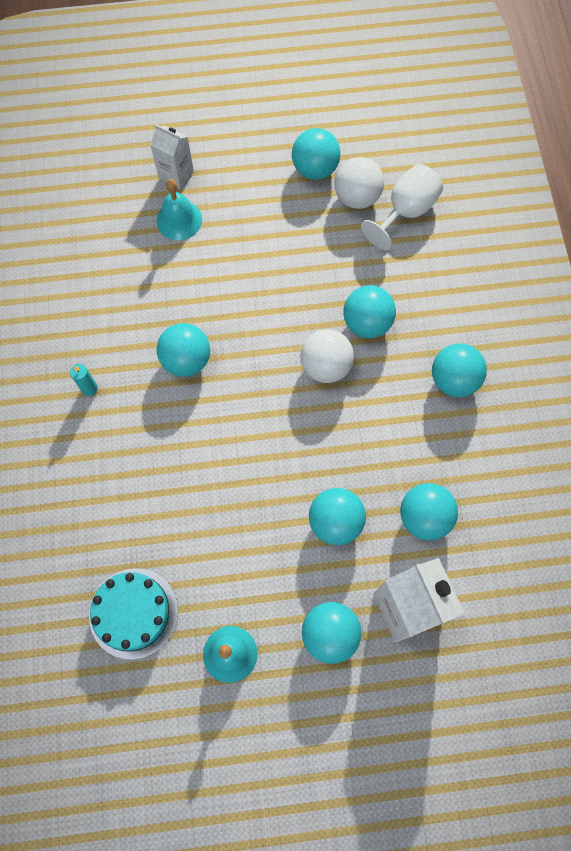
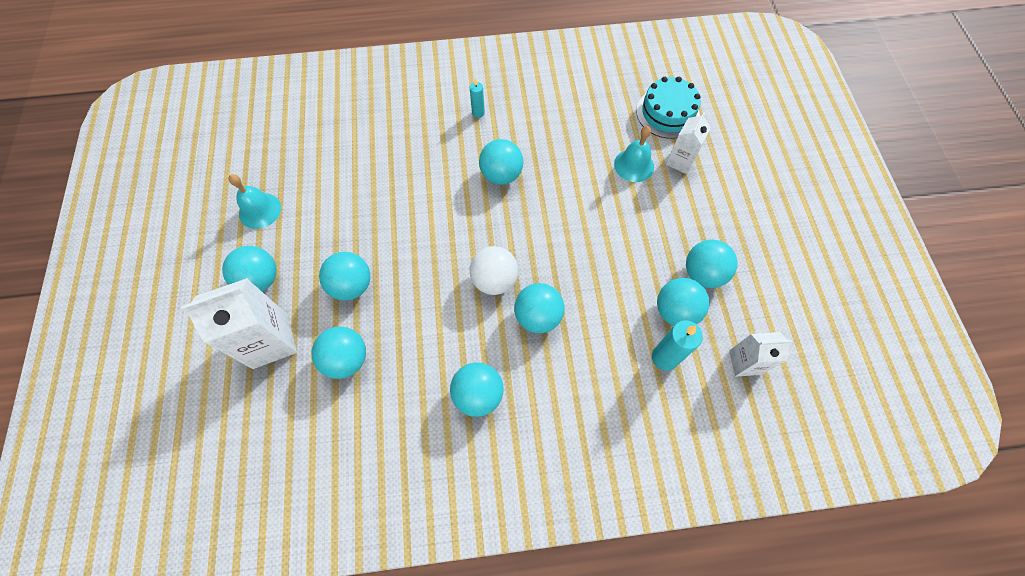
camera: 90 degrees right, 5 degrees down
turquoise cake [89,568,178,660] -> turquoise cake moved to [636,77,701,139]
white ball [334,157,384,209] -> turquoise ball [657,278,709,326]
white goblet [361,164,443,250] -> turquoise candle [652,320,703,371]
none -> white carton [729,332,792,376]

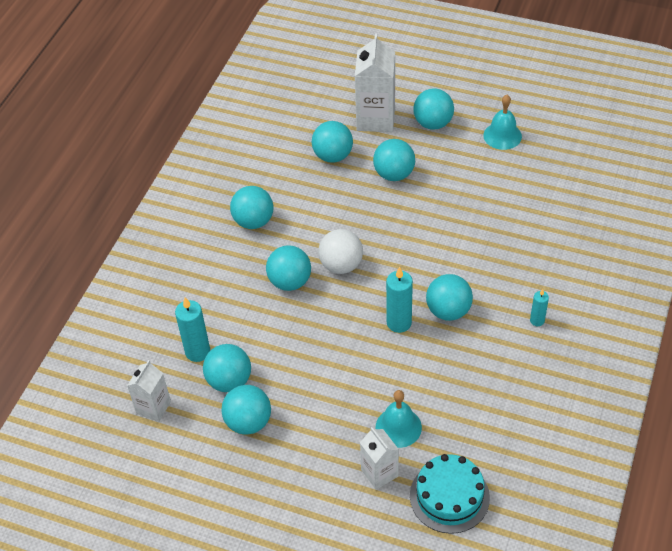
camera: 120 degrees right, 15 degrees down
none -> turquoise candle [386,267,413,333]

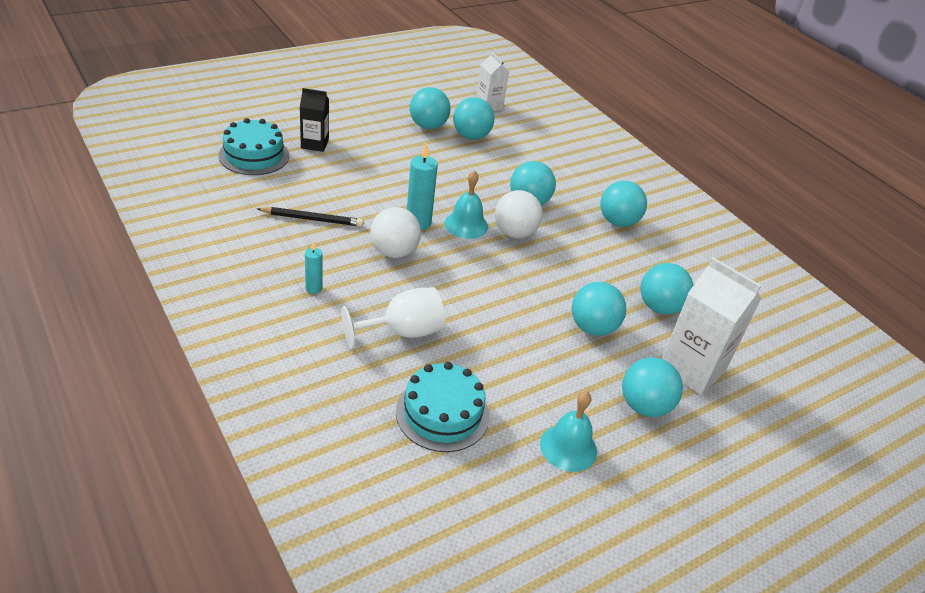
camera: 120 degrees right, 10 degrees down
turquoise candle [175,297,210,362] -> none
white carton [360,427,399,490] -> black carton [300,88,329,152]
turquoise bell [376,390,422,448] -> turquoise bell moved to [444,171,488,239]
turquoise ball [426,274,473,321] -> white ball [370,207,421,258]
none -> black pencil [257,207,364,227]
none -> white goblet [341,287,445,349]
none -> turquoise cake [396,362,490,452]

